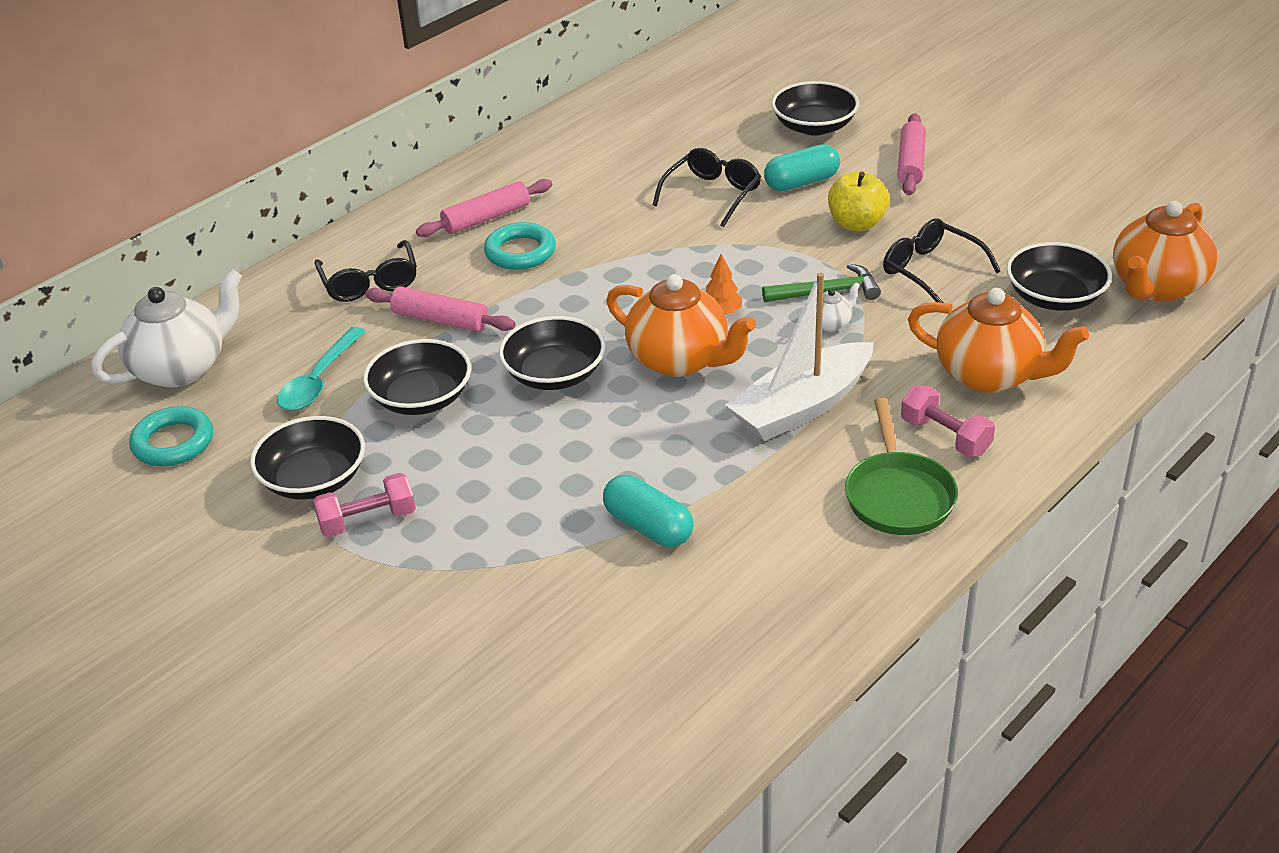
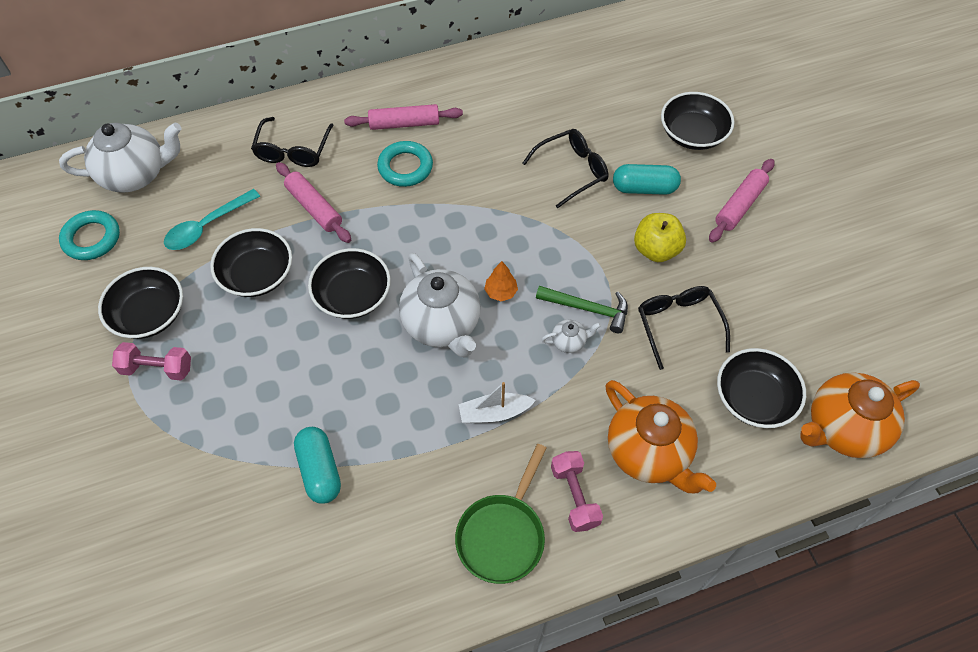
camera: 25 degrees right, 20 degrees up
orange teapot [606,274,756,377] -> white teapot [399,253,481,358]
white boat [726,273,874,441] -> white boat [459,382,536,423], size x0.54

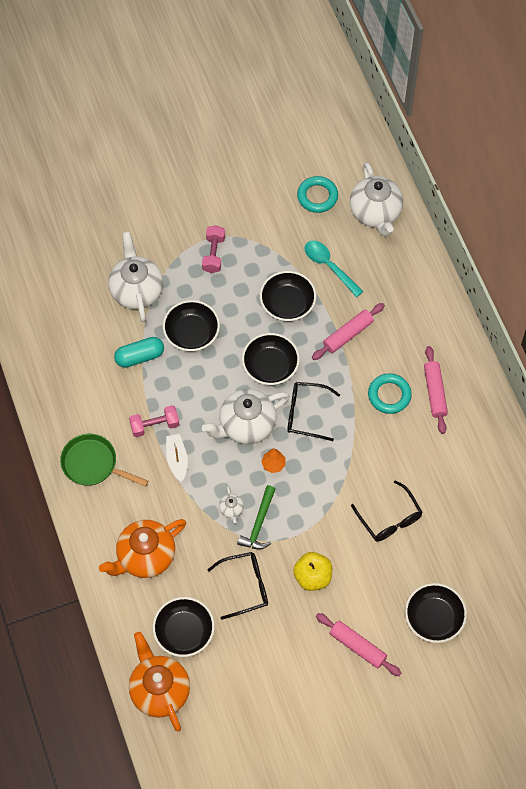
camera: 90 degrees right, 5 degrees up
black bowl [98,267,183,339] -> black bowl moved to [163,300,220,351]
black glasses [251,117,334,167] -> black glasses moved to [287,382,340,441]
pink dumbbell [551,451,603,532] -> pink dumbbell moved to [129,405,179,437]
turquoise capsule [613,164,681,195] -> none
none -> white teapot [108,231,163,322]

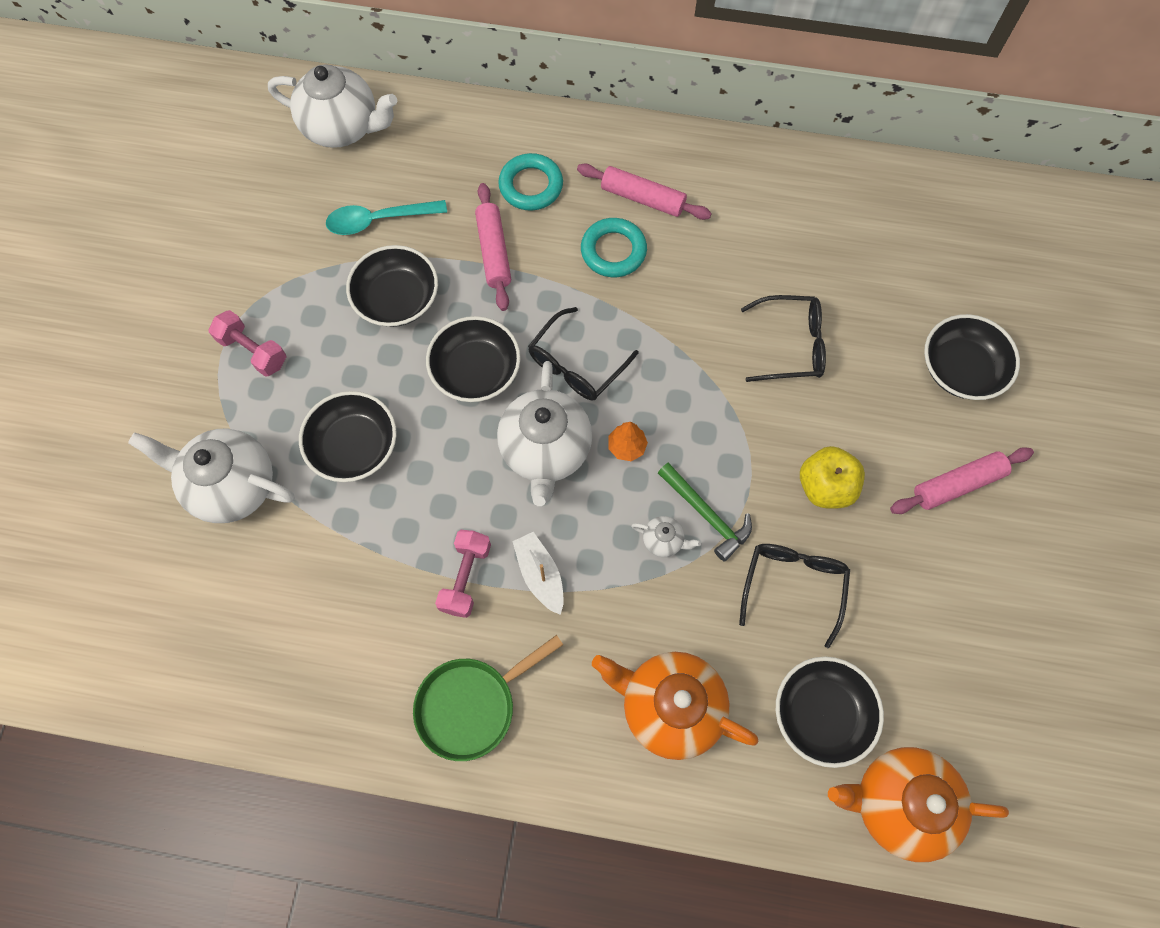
camera: 60 degrees left, 5 degrees up
orange teapot [99,519,186,578] -> orange teapot turned 120 degrees clockwise [592,652,758,760]
turquoise capsule [114,337,164,368] -> none
white boat [166,434,188,482] -> white boat turned 45 degrees clockwise [512,532,564,615]
turquoise ring [297,176,338,213] -> turquoise ring moved to [498,153,563,211]

